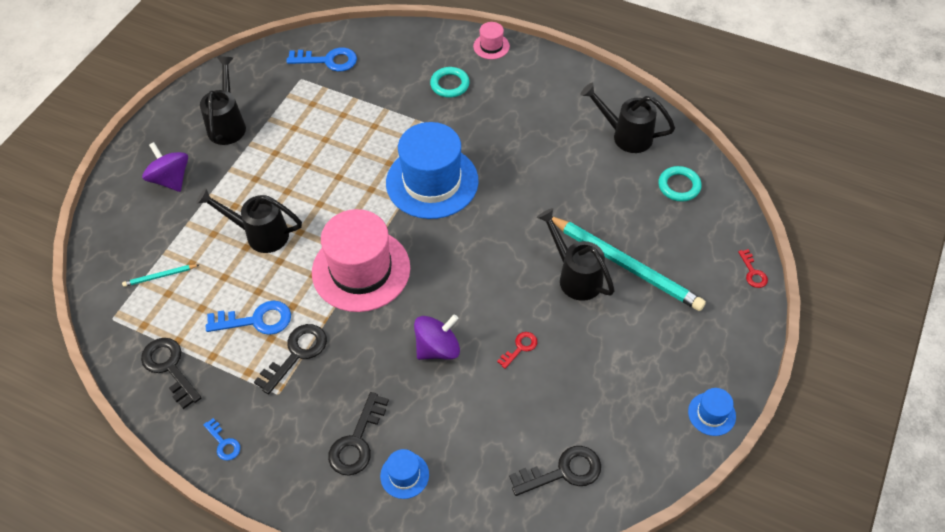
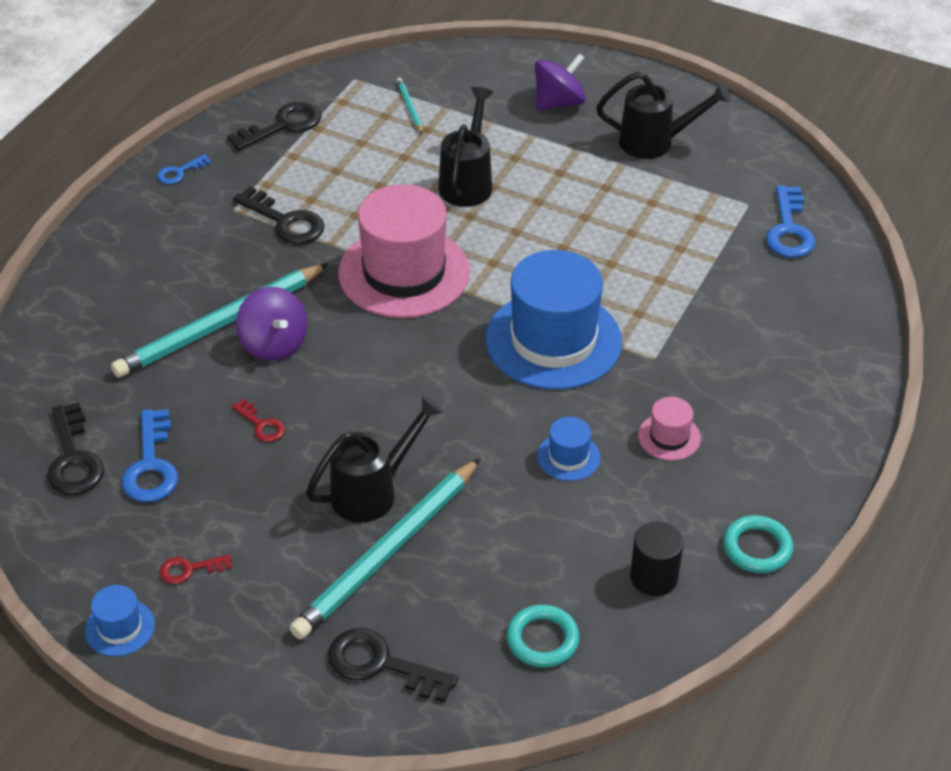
camera: 90 degrees right, 10 degrees down
blue key [206,301,291,335] -> blue key moved to [121,409,178,502]
black key [328,392,389,476] -> black key moved to [328,628,458,702]
blue hat [380,449,429,499] -> blue hat moved to [537,417,601,481]
turquoise ring [430,67,470,98] -> turquoise ring moved to [723,515,793,573]
pink hat [473,22,510,59] -> pink hat moved to [638,397,701,461]
black watering can [581,83,675,153] -> black cylinder [630,521,683,596]
red key [738,249,768,288] -> red key moved to [160,554,232,584]
none -> turquoise pencil [111,264,329,378]

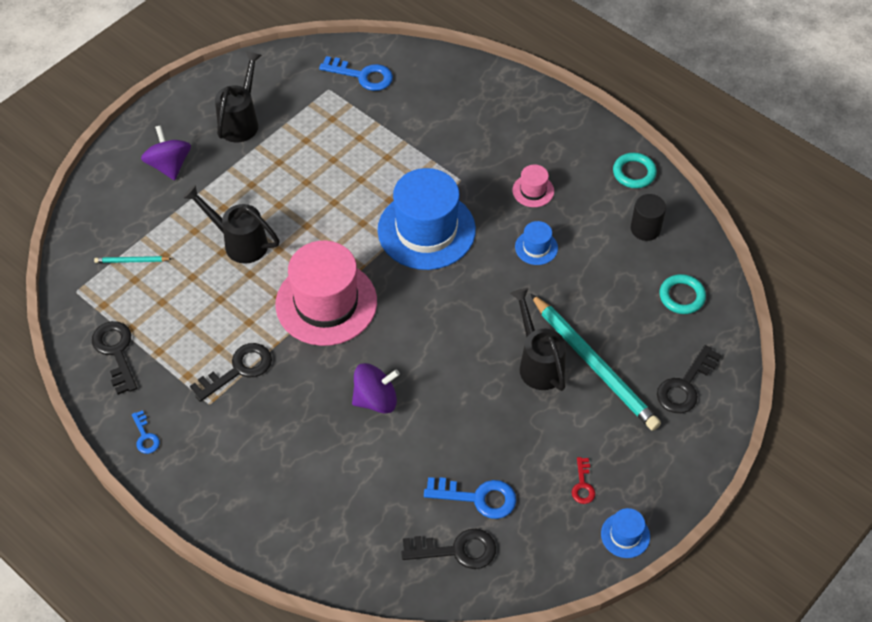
camera: 75 degrees left, 10 degrees up
turquoise pencil [111,264,329,378] -> none
red key [232,399,285,442] -> none

